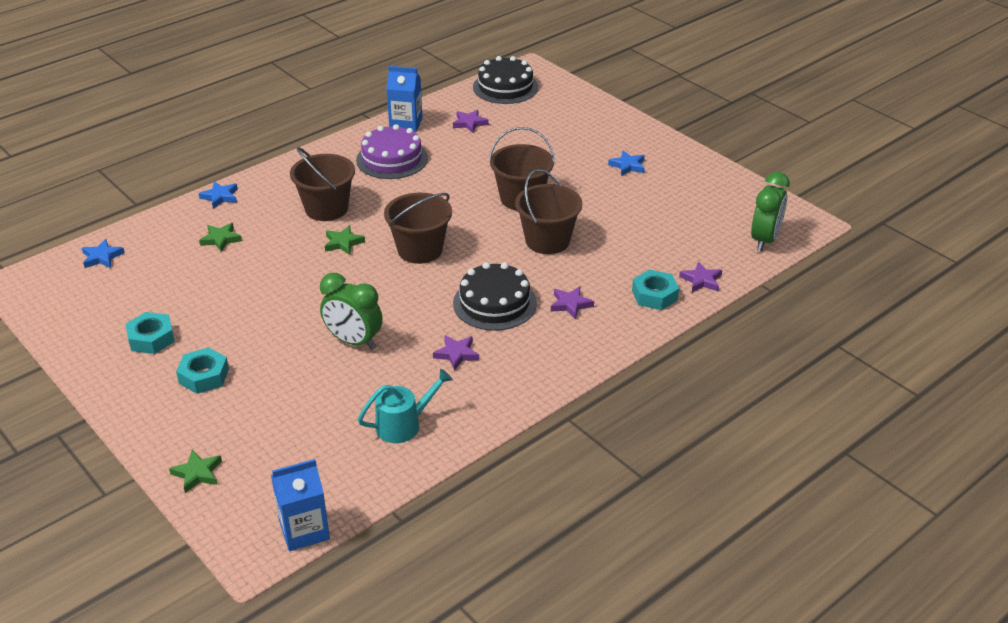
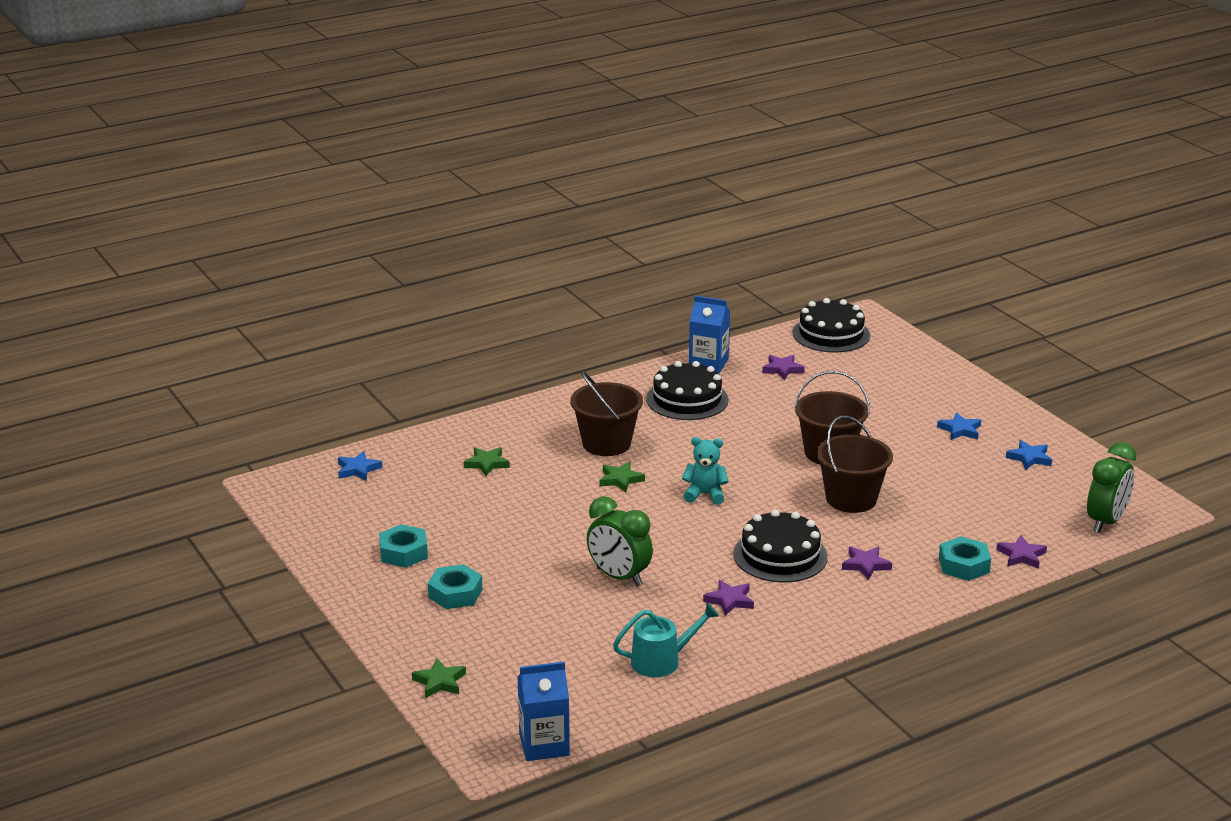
camera: 10 degrees right, 10 degrees down
blue star [198,182,238,209] -> blue star moved to [1006,440,1052,470]
purple cake [356,124,428,179] -> black cake [646,361,728,420]
brown bucket [384,193,452,264] -> turquoise teddy bear [682,437,728,505]

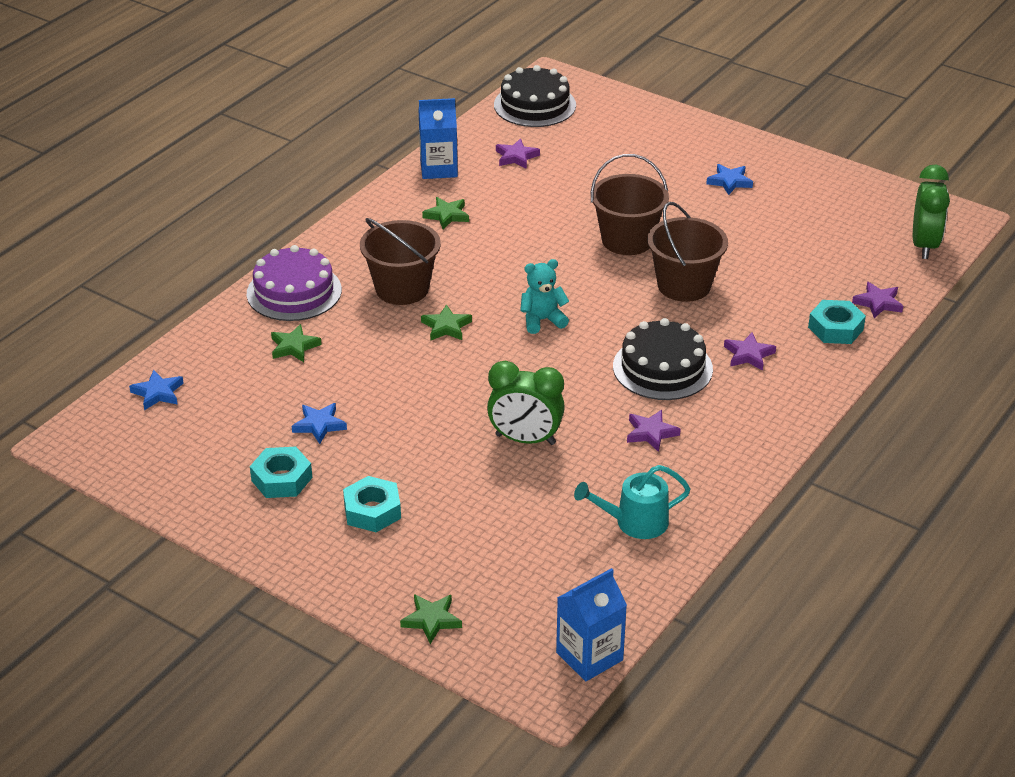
camera: 25 degrees left, 10 degrees up
turquoise watering can [613,603,719,677] -> turquoise watering can turned 150 degrees counterclockwise [574,465,690,539]
black cake [646,361,728,420] -> green star [422,197,469,229]
blue star [1006,440,1052,470] -> blue star moved to [292,403,347,444]
none -> purple cake [247,245,342,321]

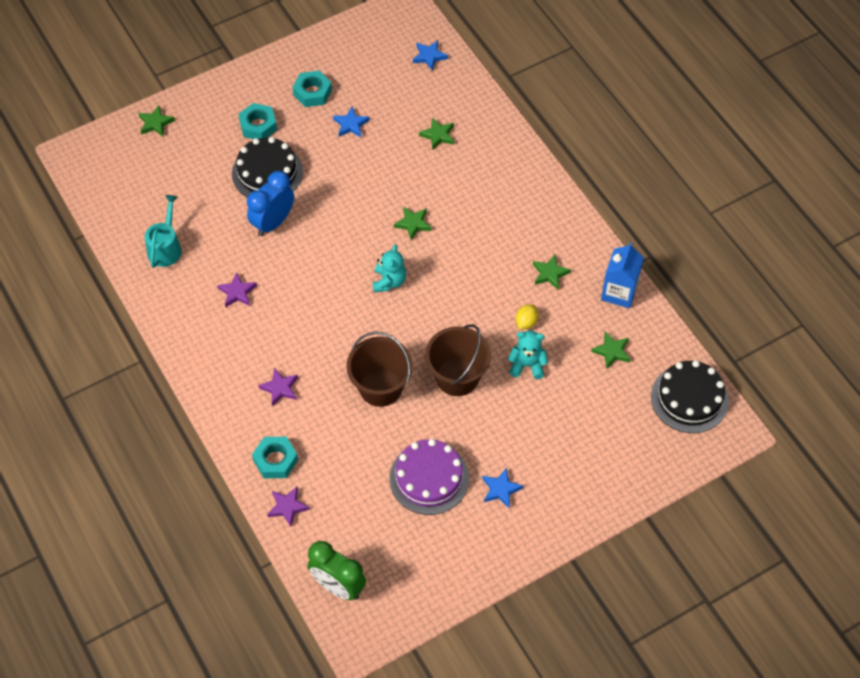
camera: 115 degrees right, 20 degrees up
purple cake [247,245,342,321] -> purple cake moved to [389,439,469,515]
brown bucket [360,218,441,305] -> none
green clock [487,361,565,445] -> blue clock [247,171,294,236]
purple star [496,138,540,169] -> green star [591,332,631,369]
blue carton [556,568,627,681] -> none
black cake [613,318,713,400] -> black cake moved to [232,137,303,198]
none -> turquoise teddy bear [508,331,548,379]
none -> yellow lemon [516,305,539,329]

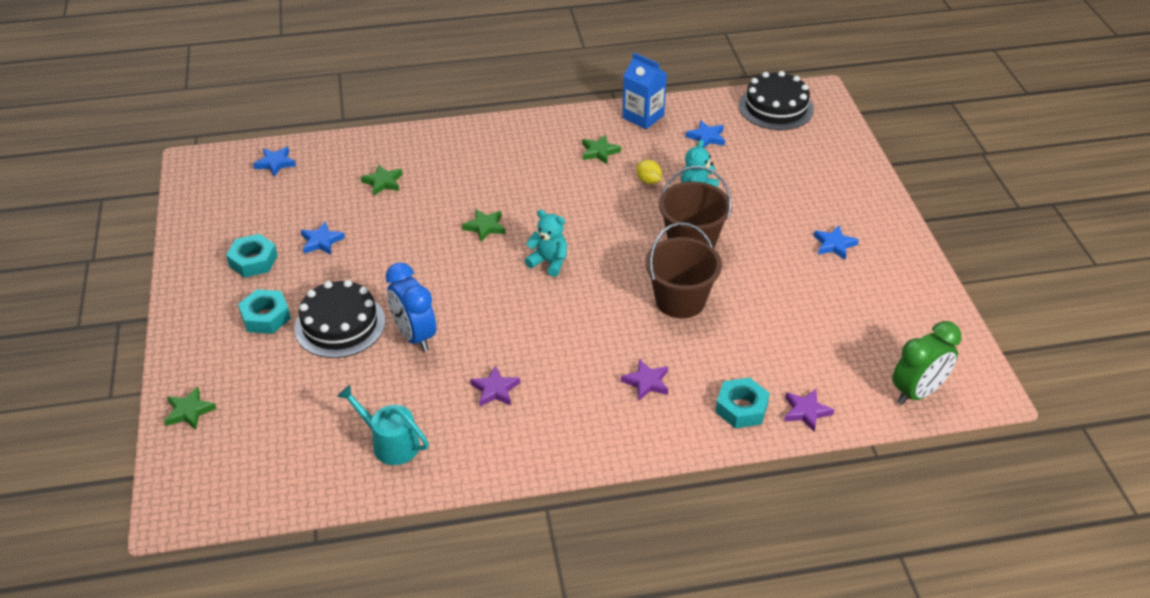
camera: 70 degrees left, 15 degrees down
purple cake [389,439,469,515] -> none
green star [591,332,631,369] -> blue star [686,120,725,148]

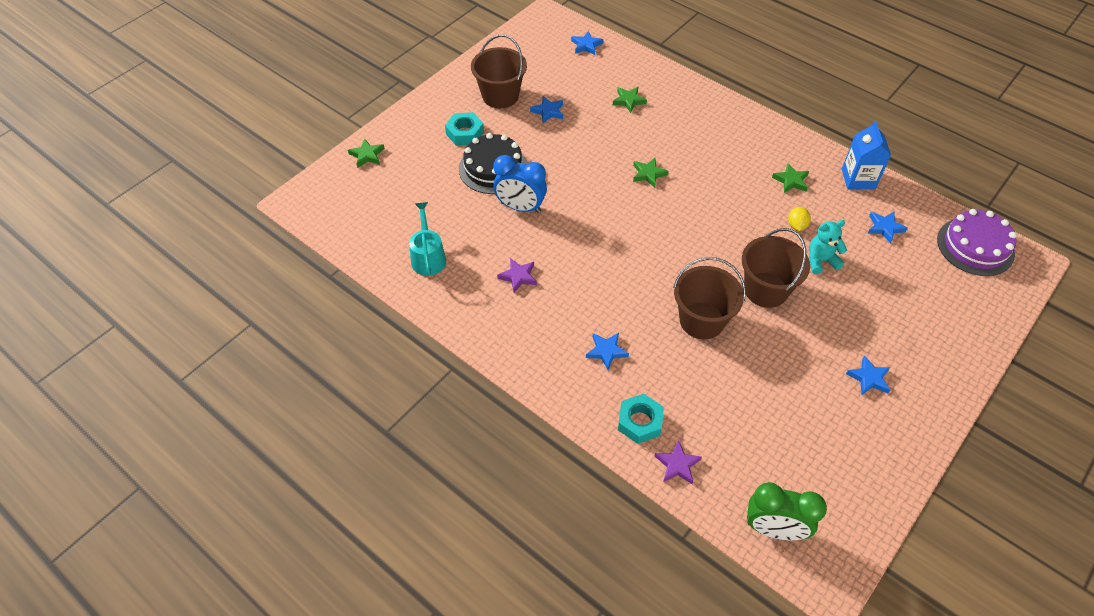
camera: 50 degrees right, 10 degrees up
turquoise nut [226,234,278,278] -> brown bucket [471,35,527,108]
blue clock [385,262,436,352] -> blue clock turned 90 degrees counterclockwise [493,155,547,213]
turquoise teddy bear [525,210,567,277] -> none
purple star [621,359,669,400] -> blue star [586,333,629,370]
black cake [739,71,814,130] -> purple cake [937,209,1017,276]

